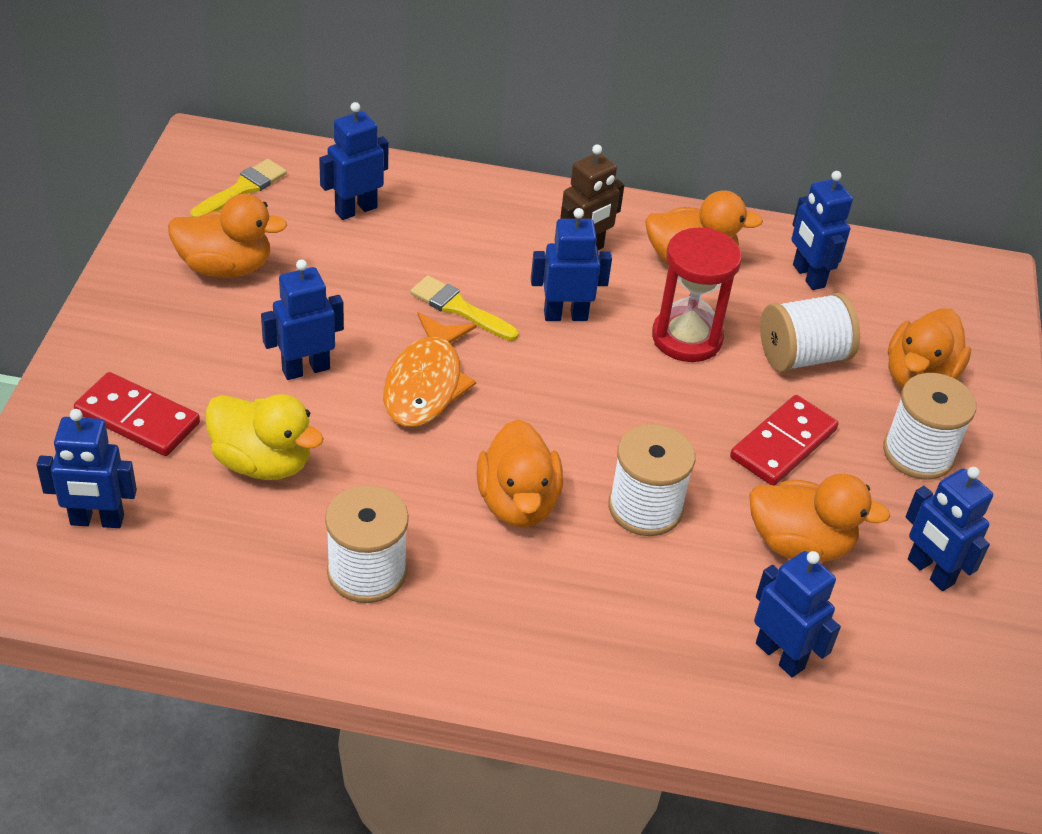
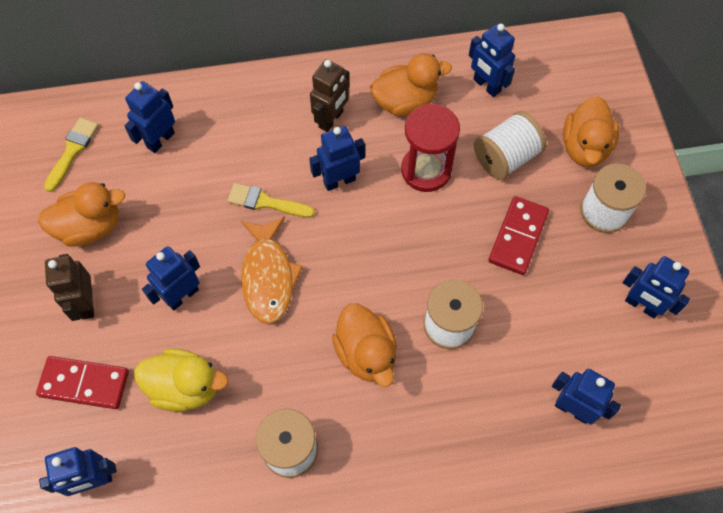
camera: 15 degrees left, 20 degrees up
orange duck [749,473,890,562] -> none
none -> brown robot [45,254,94,321]

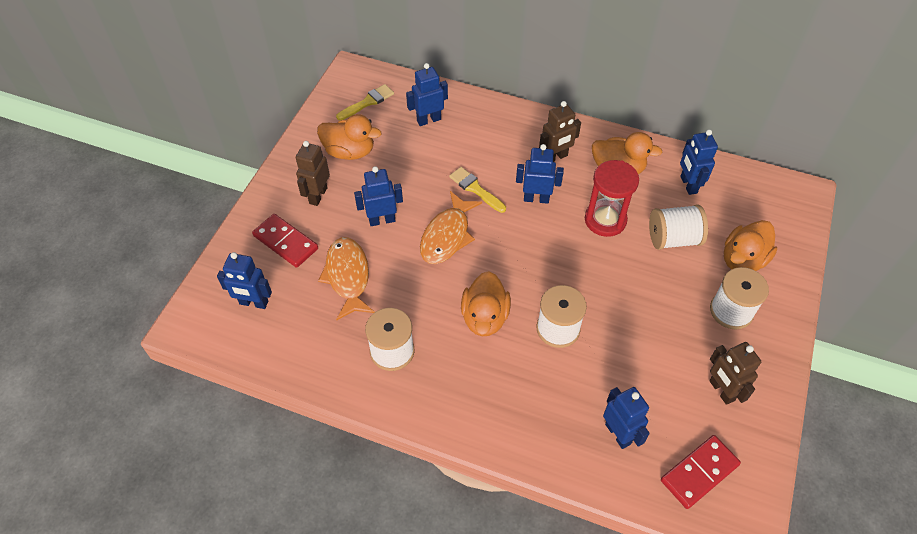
camera: 30 degrees right, 10 degrees down
yellow duck [134,349,229,412] -> orange fish [318,237,374,320]
red domino [488,196,549,275] -> red domino moved to [661,435,741,509]
blue robot [623,256,690,318] -> brown robot [709,342,761,405]

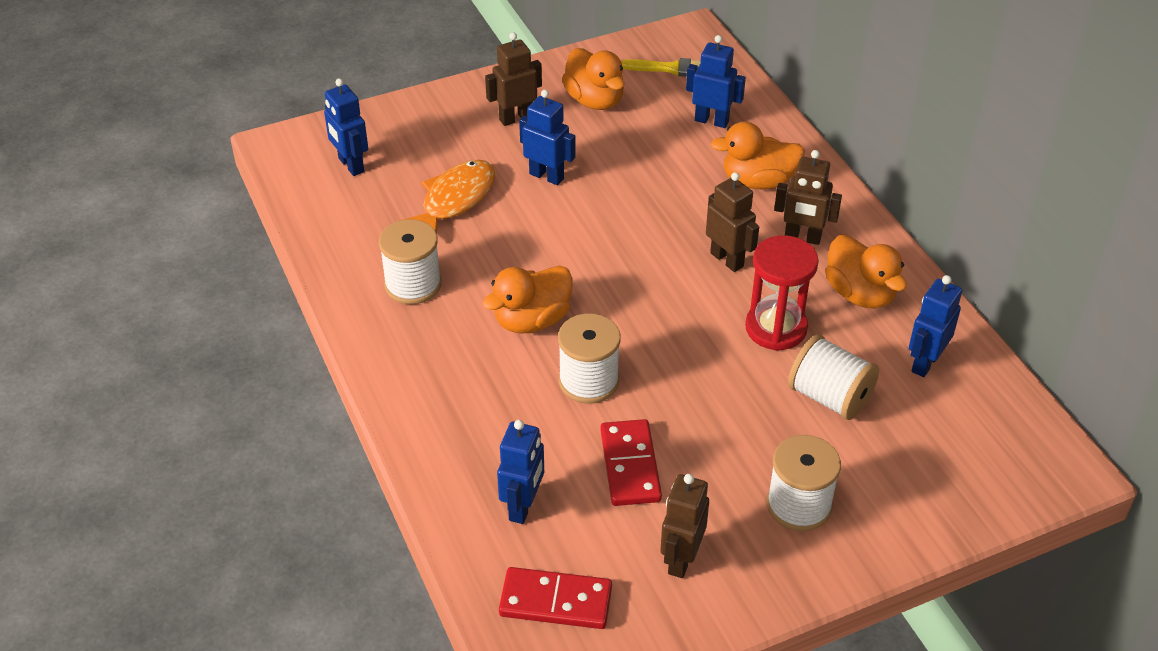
camera: 45 degrees right, 10 degrees down
red domino [252,214,318,268] -> red domino moved to [600,419,662,506]
orange fish [420,191,482,264] -> none
yellow brush [449,167,506,213] -> none
blue robot [516,144,564,204] -> brown robot [706,172,759,272]
orange duck [724,220,777,271] -> orange duck moved to [711,121,805,189]

